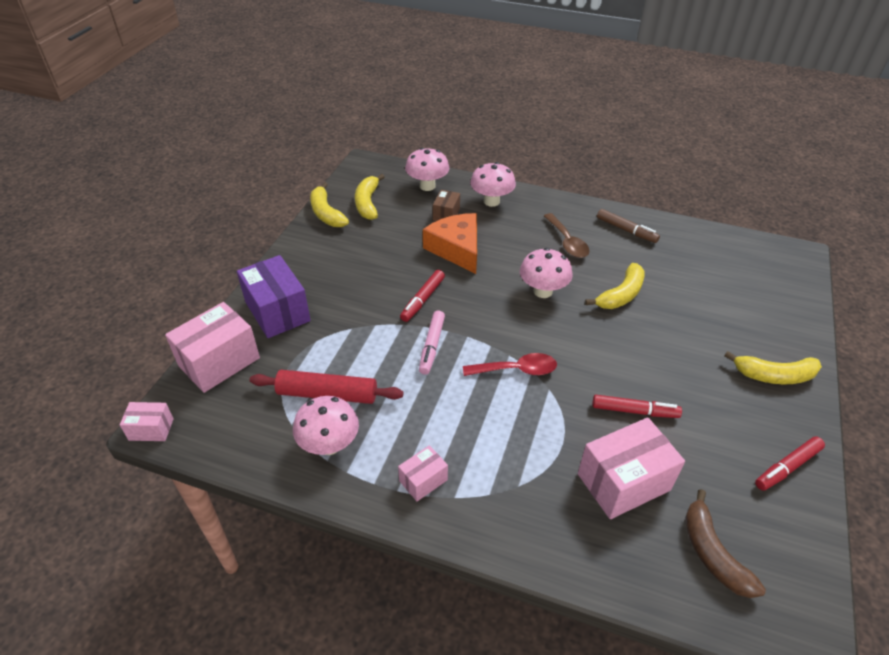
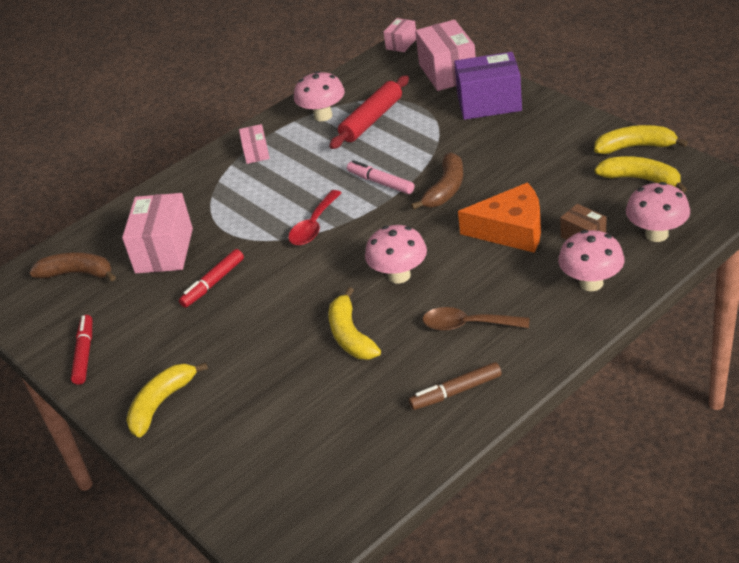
camera: 125 degrees right, 5 degrees down
red marker [400,270,445,322] -> brown banana [411,152,463,210]

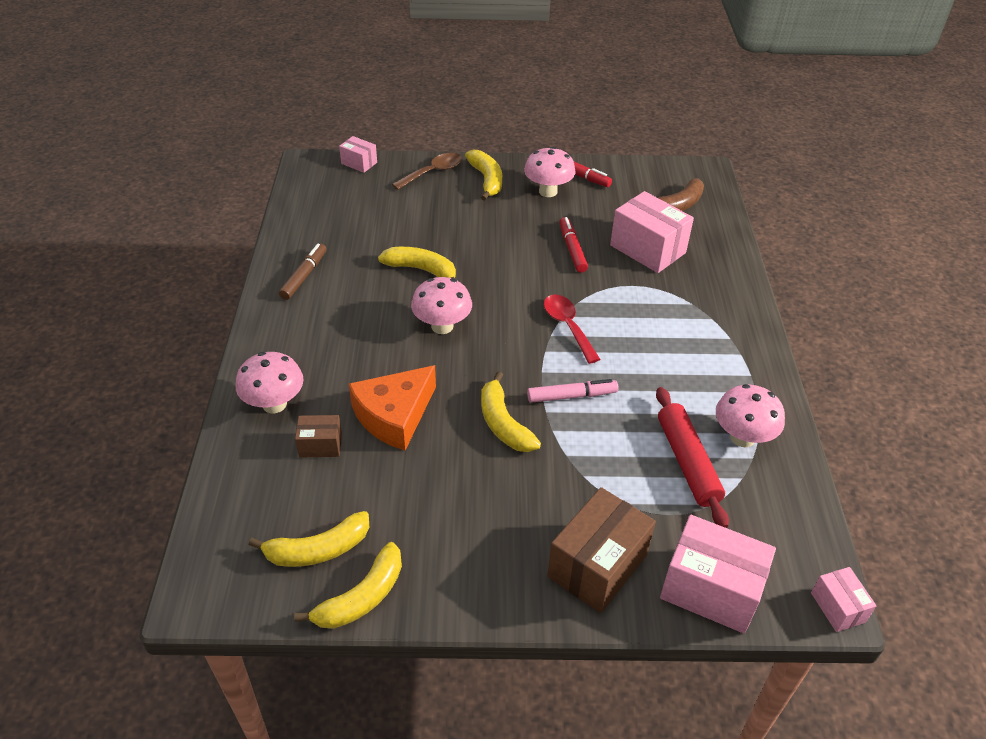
camera: 125 degrees right, 5 degrees up
pink box [239,124,270,164] -> pink box moved to [339,136,377,173]
brown banana [411,152,463,210] -> yellow banana [481,371,541,452]
brown spoon [422,307,529,331] -> brown spoon moved to [392,153,462,190]
purple box [454,52,522,120] -> brown box [547,487,656,613]
pink mushroom [626,182,690,242] -> pink mushroom moved to [524,147,576,197]

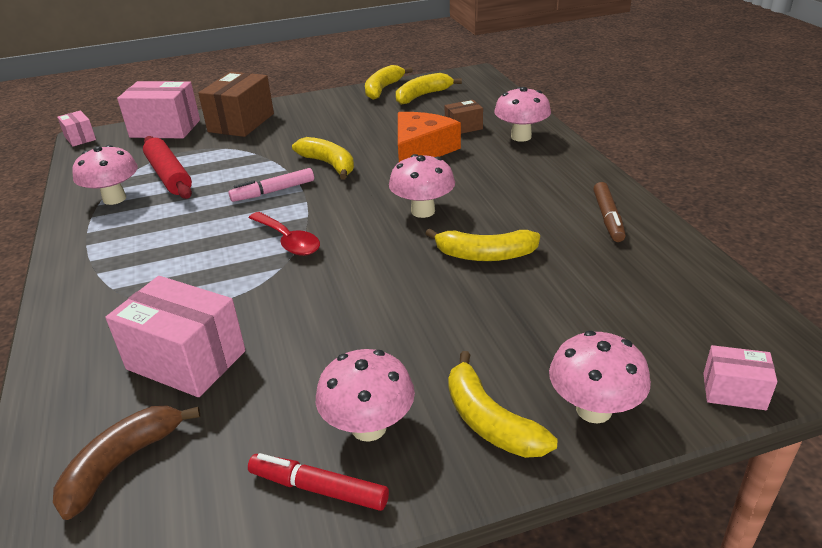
camera: 165 degrees right, 10 degrees down
brown spoon [392,153,462,190] -> pink mushroom [549,331,651,423]
red marker [560,217,588,273] -> none

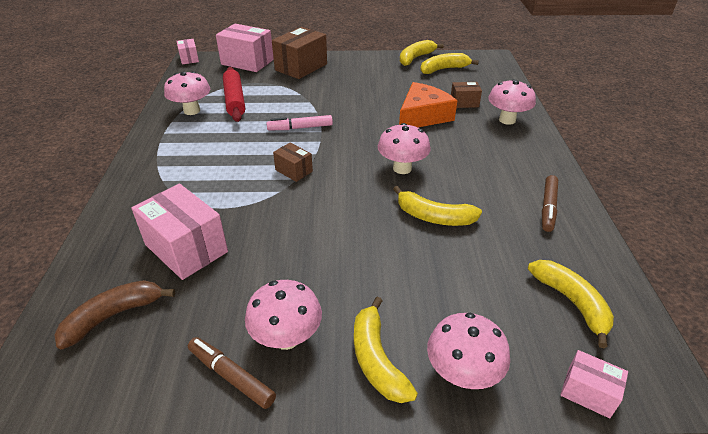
camera: 15 degrees right, 5 degrees up
red marker [248,453,389,511] -> brown marker [188,337,276,409]
red spoon [249,212,320,256] -> brown box [273,143,313,182]
yellow banana [292,137,354,180] -> yellow banana moved to [528,260,614,348]

